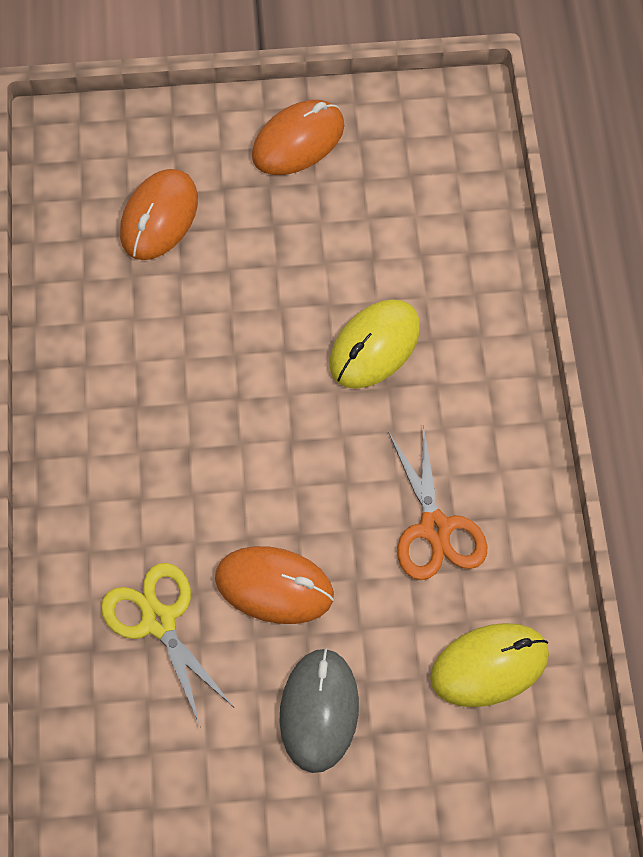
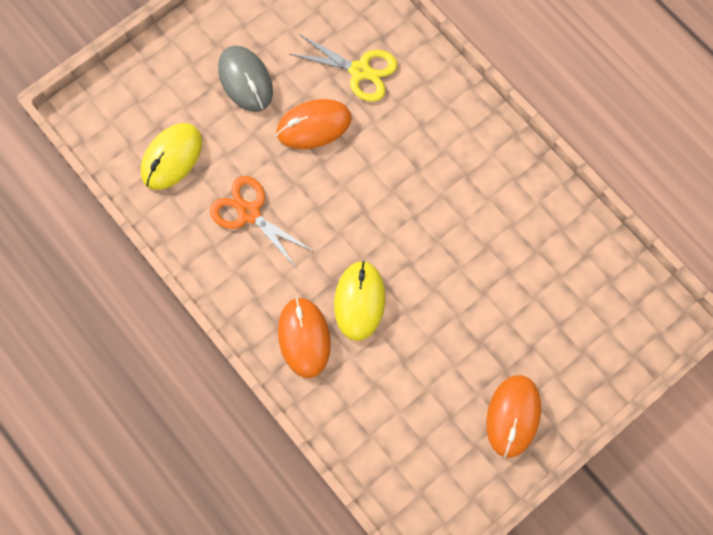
camera: 145 degrees right, 10 degrees up
orange mouse [120,169,198,260] -> orange mouse moved to [278,297,331,378]

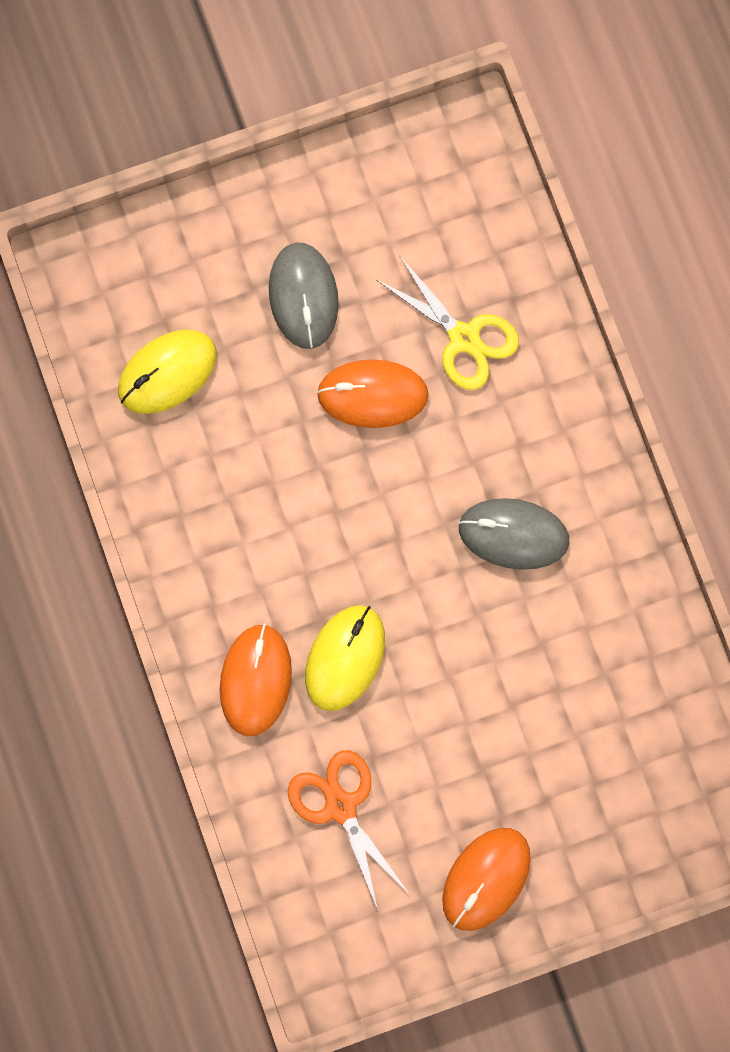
camera: 20 degrees right, 5 degrees up
orange scissors [210,176,314,269] -> orange scissors moved to [288,750,407,910]
none -> grey mouse [458,498,569,570]

